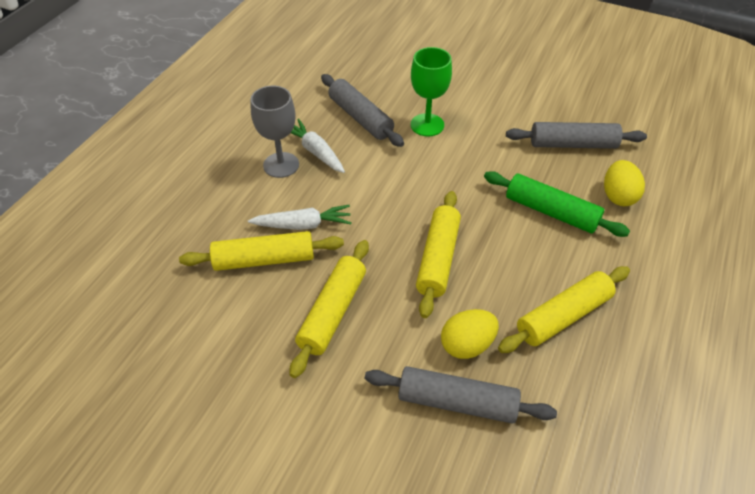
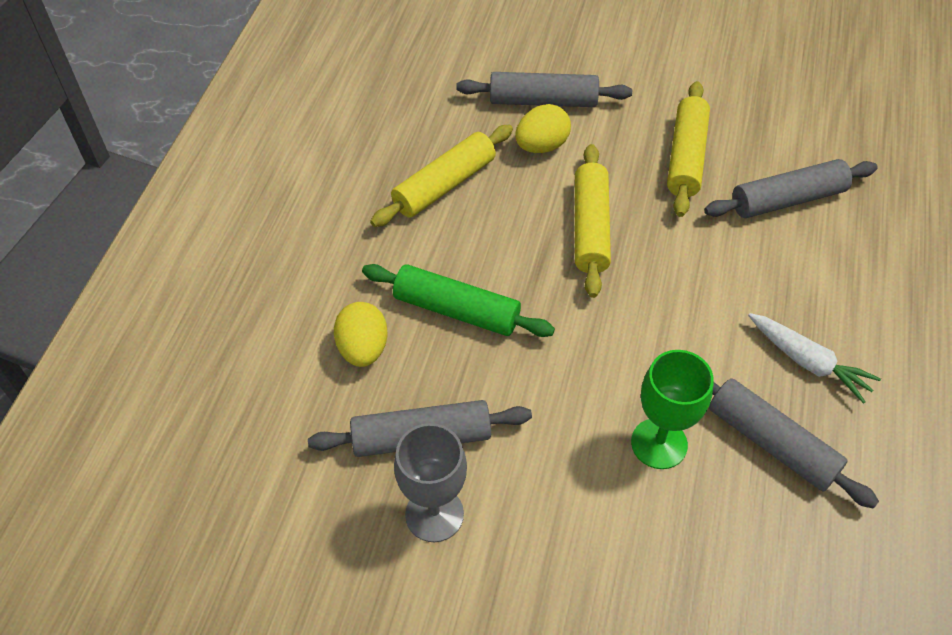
camera: 170 degrees right, 5 degrees up
yellow rolling pin [179,231,344,271] -> grey rolling pin [704,159,878,218]
white carrot [248,205,352,230] -> none
grey goblet [251,86,299,178] -> grey goblet moved to [394,423,467,542]

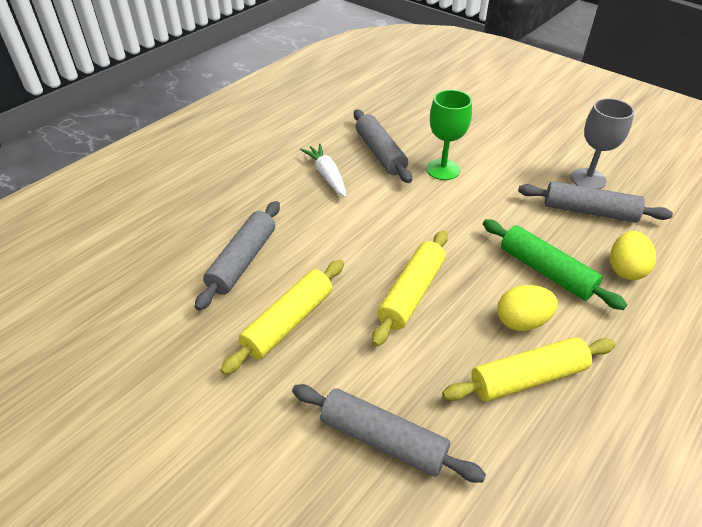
camera: 155 degrees left, 10 degrees down
yellow egg [515,104,571,153] -> yellow egg moved to [497,285,558,331]
grey rolling pin [704,159,878,218] -> grey rolling pin turned 75 degrees counterclockwise [195,201,280,311]

